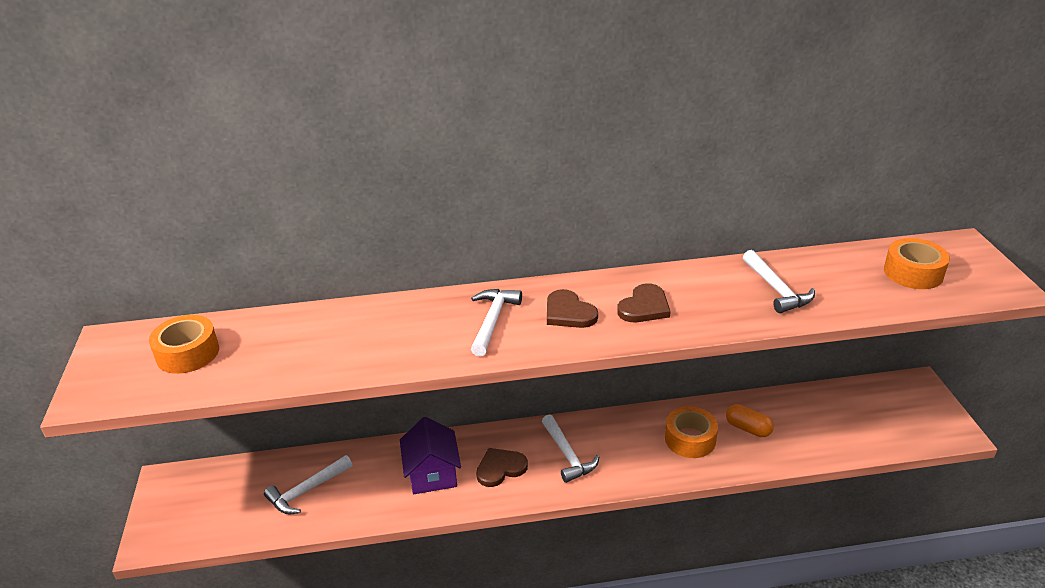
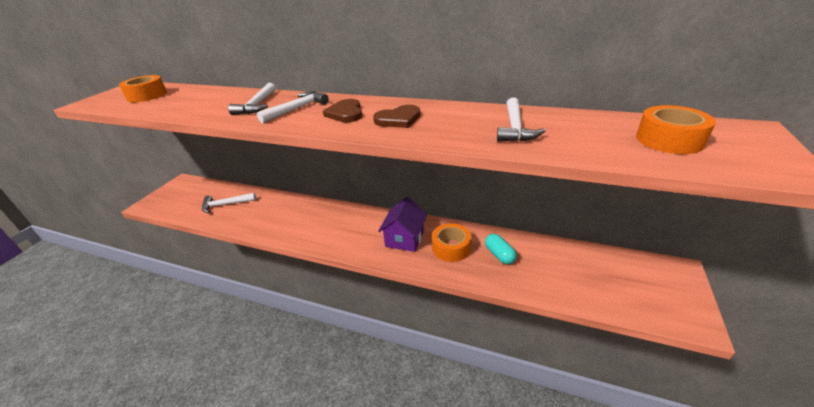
camera: 30 degrees right, 0 degrees up
purple house [400,417,461,494] -> purple house moved to [378,197,427,252]
brown heart [476,448,528,487] -> none
white hammer [542,414,599,483] -> white hammer moved to [228,83,276,115]
orange capsule [726,404,774,437] -> turquoise capsule [485,234,517,264]

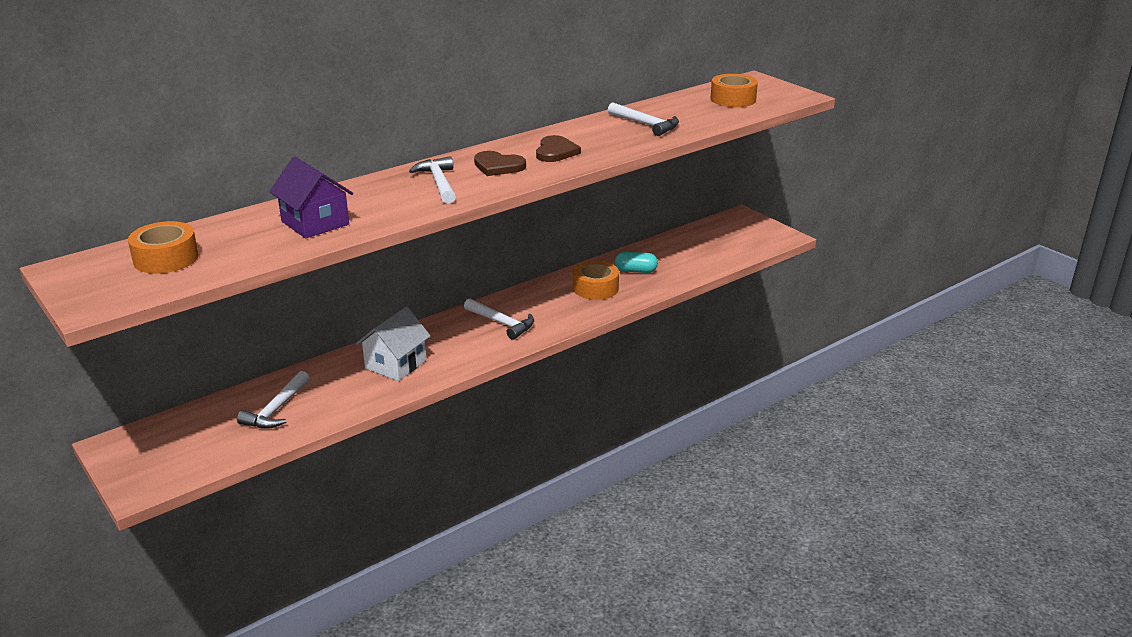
camera: 60 degrees left, 5 degrees down
white hammer [228,83,276,115] -> white hammer moved to [464,298,534,340]
purple house [378,197,427,252] -> purple house moved to [269,157,353,238]
none -> white house [356,307,431,381]

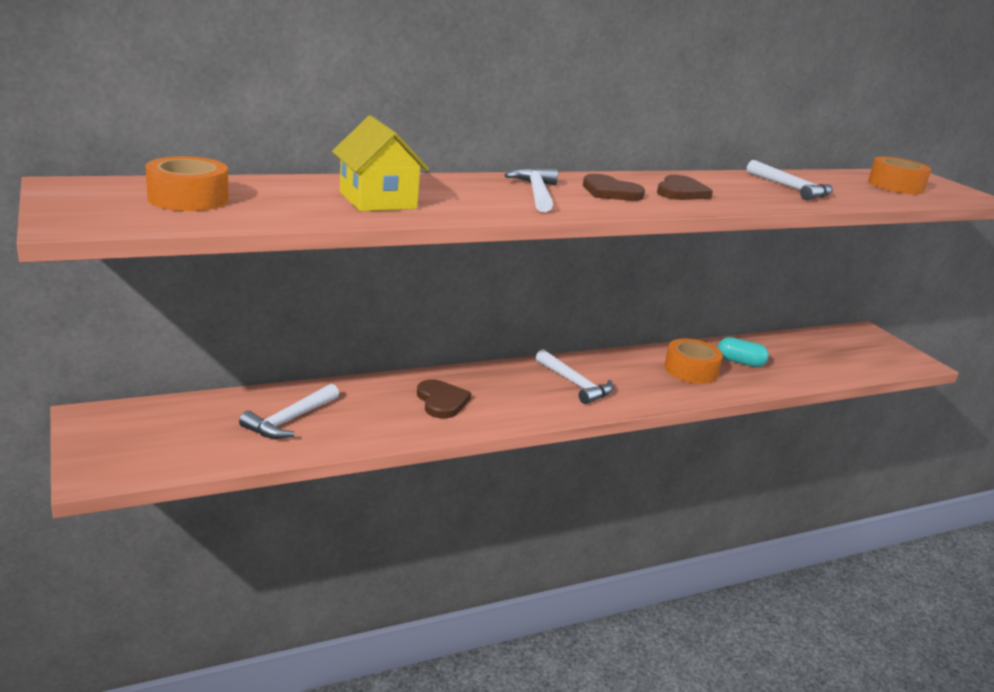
camera: 10 degrees right, 5 degrees down
purple house [269,157,353,238] -> yellow house [332,116,430,211]
white house [356,307,431,381] -> brown heart [417,379,471,418]

